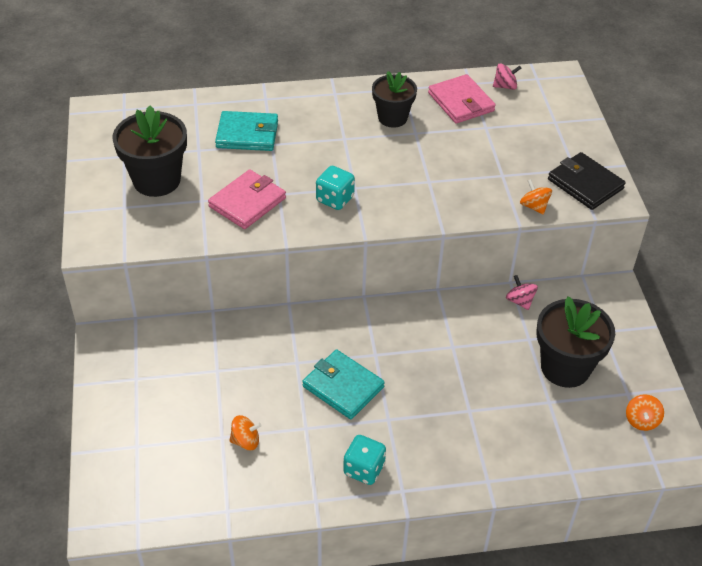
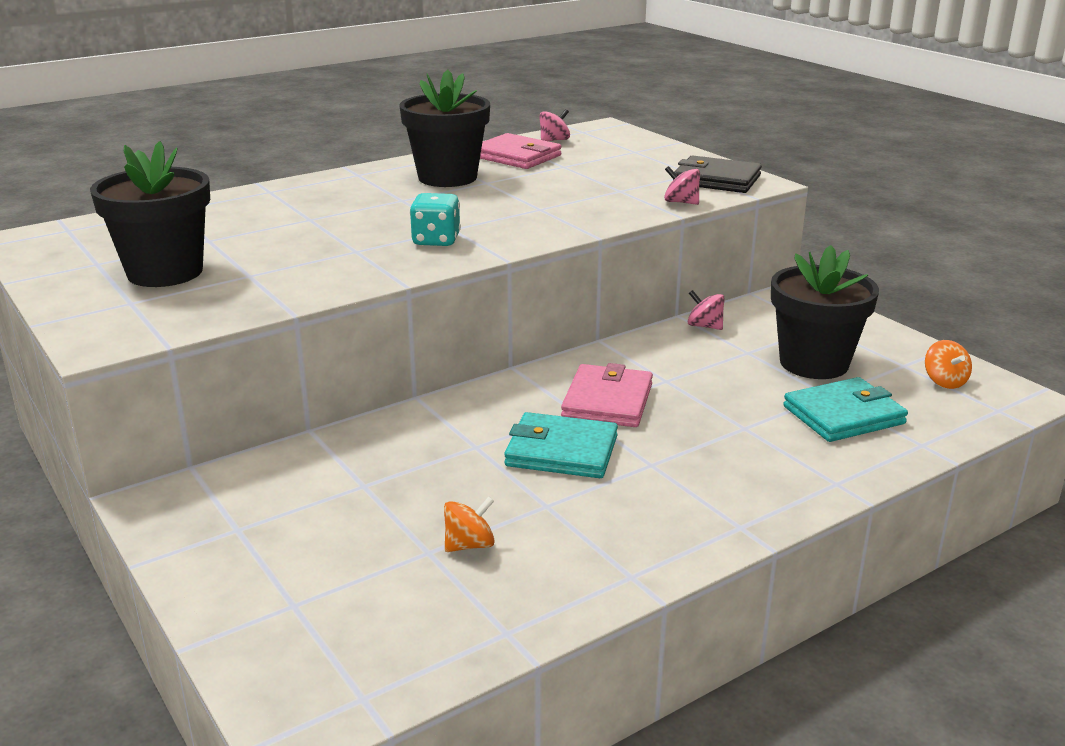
camera: 25 degrees left, 20 degrees down
pink wallet [208,170,286,229] -> pink wallet moved to [561,363,653,427]
turquoise wallet [215,111,278,151] -> turquoise wallet moved to [783,377,908,442]
turquoise dice [343,435,386,485] -> none
black flower pot [372,71,417,128] -> black flower pot [400,69,490,187], size x1.50
orange spinning top [520,179,552,215] -> pink spinning top [664,166,700,205]

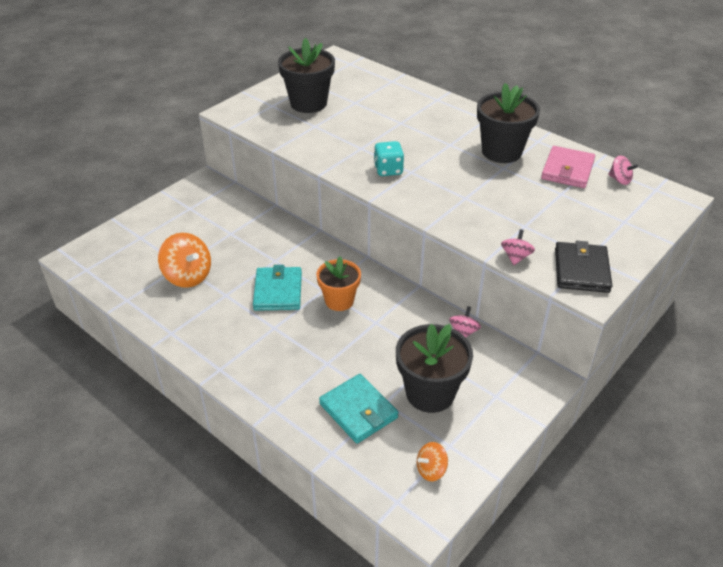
camera: 75 degrees right, 15 degrees up
orange spinning top [444,497,495,552] -> orange spinning top [158,233,211,288], size x1.82
pink wallet [561,363,653,427] -> orange flower pot [317,256,361,311]

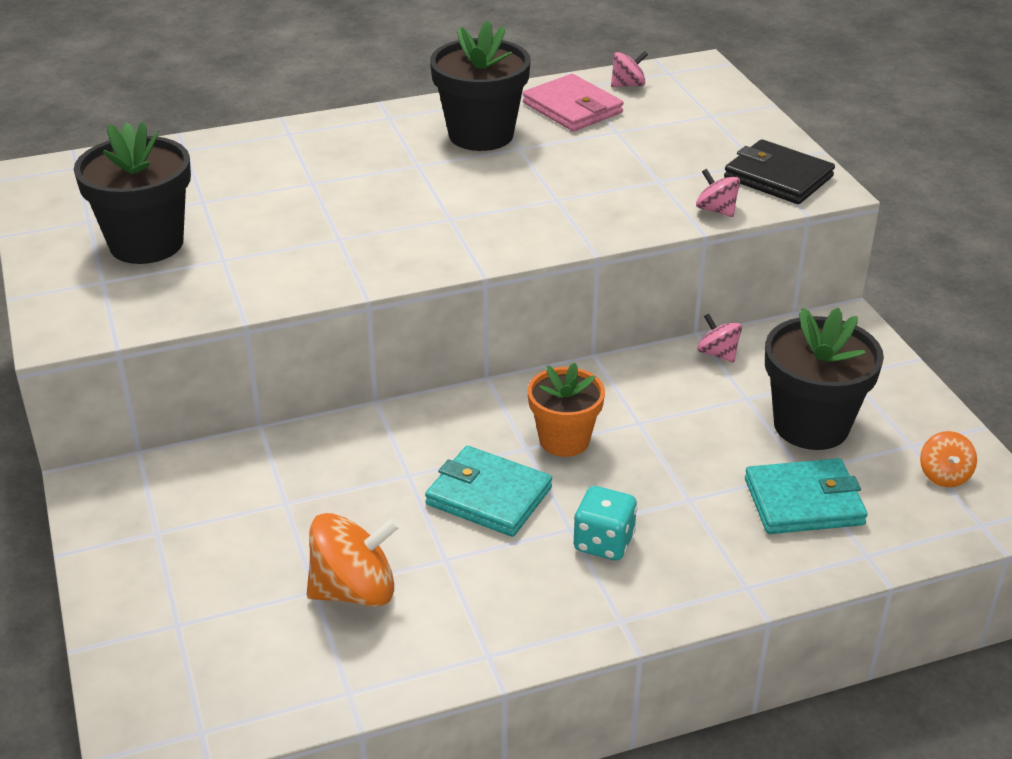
camera: 60 degrees left, 5 degrees down
turquoise dice [374,141,404,176] -> turquoise dice moved to [574,486,637,561]

